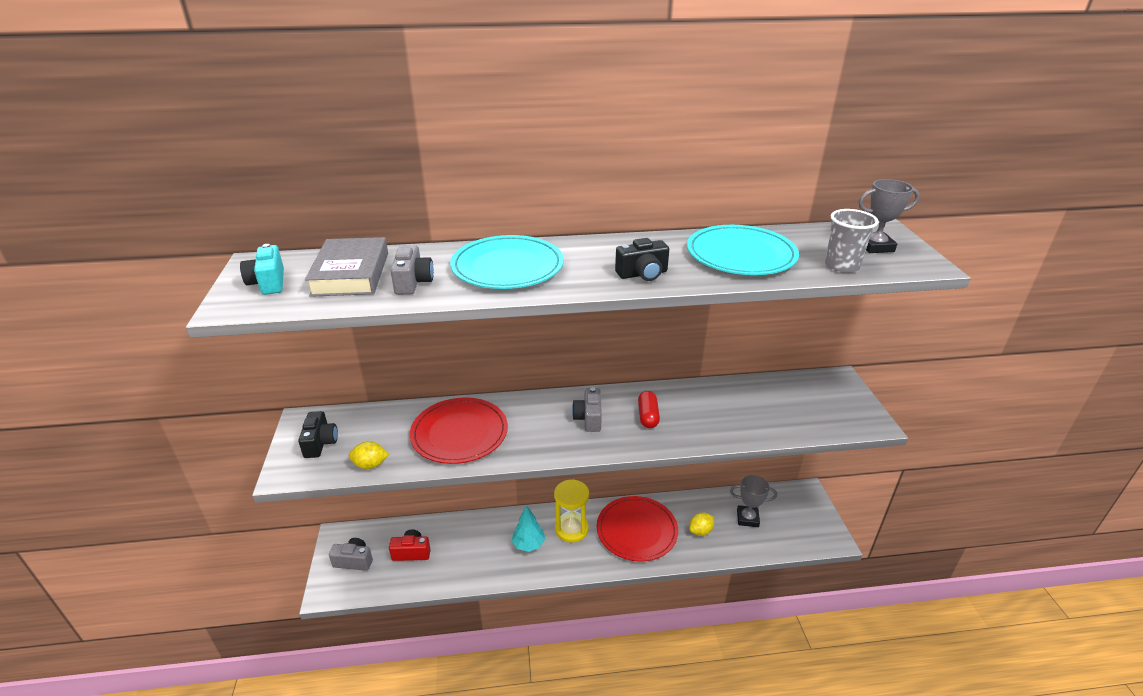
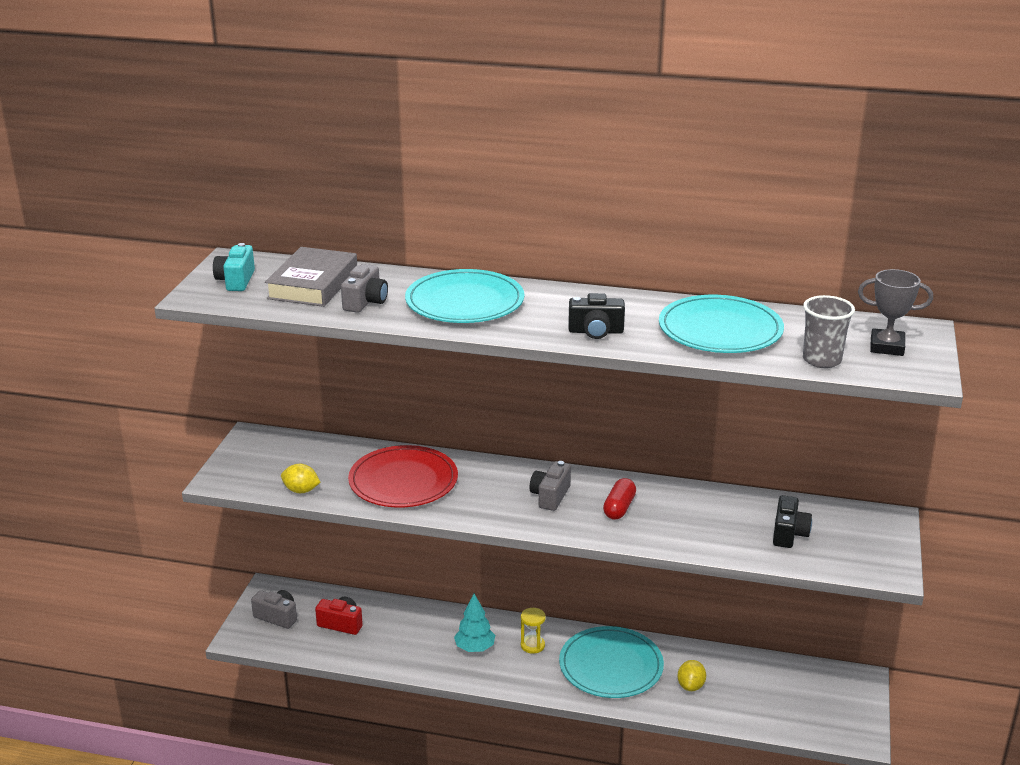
camera: 20 degrees right, 5 degrees down
black camera [298,411,338,458] -> black camera moved to [773,495,812,548]
yellow hourglass [554,479,589,542] -> yellow hourglass [521,608,546,654], size x0.58
red plate [597,496,678,562] -> turquoise plate [559,626,664,698]
yellow lemon [689,512,714,536] -> yellow lemon turned 60 degrees counterclockwise [678,660,706,691]
grey trophy [730,475,777,527] -> none

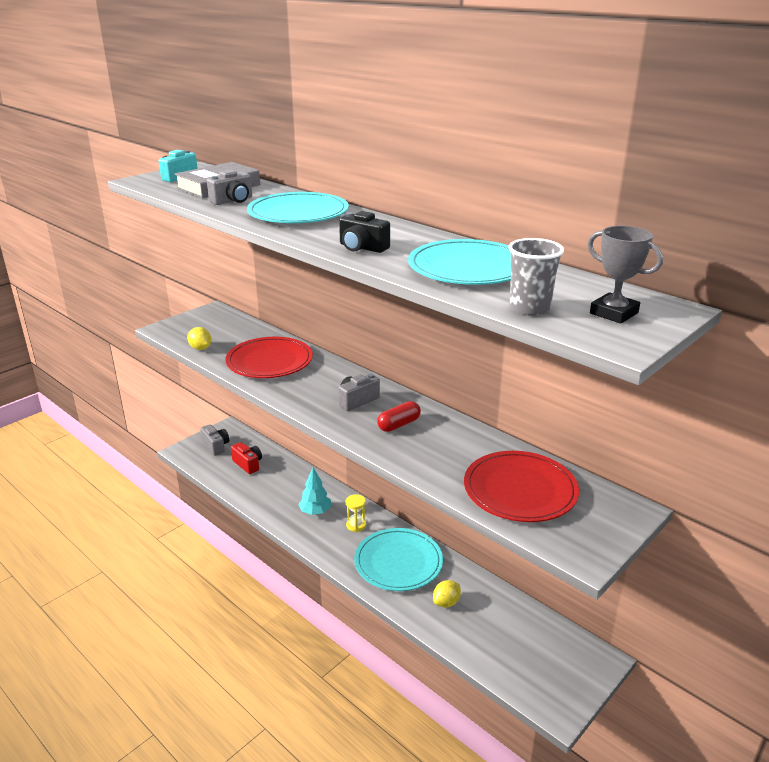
camera: 30 degrees right, 0 degrees up
black camera [773,495,812,548] -> red plate [464,451,579,522]

